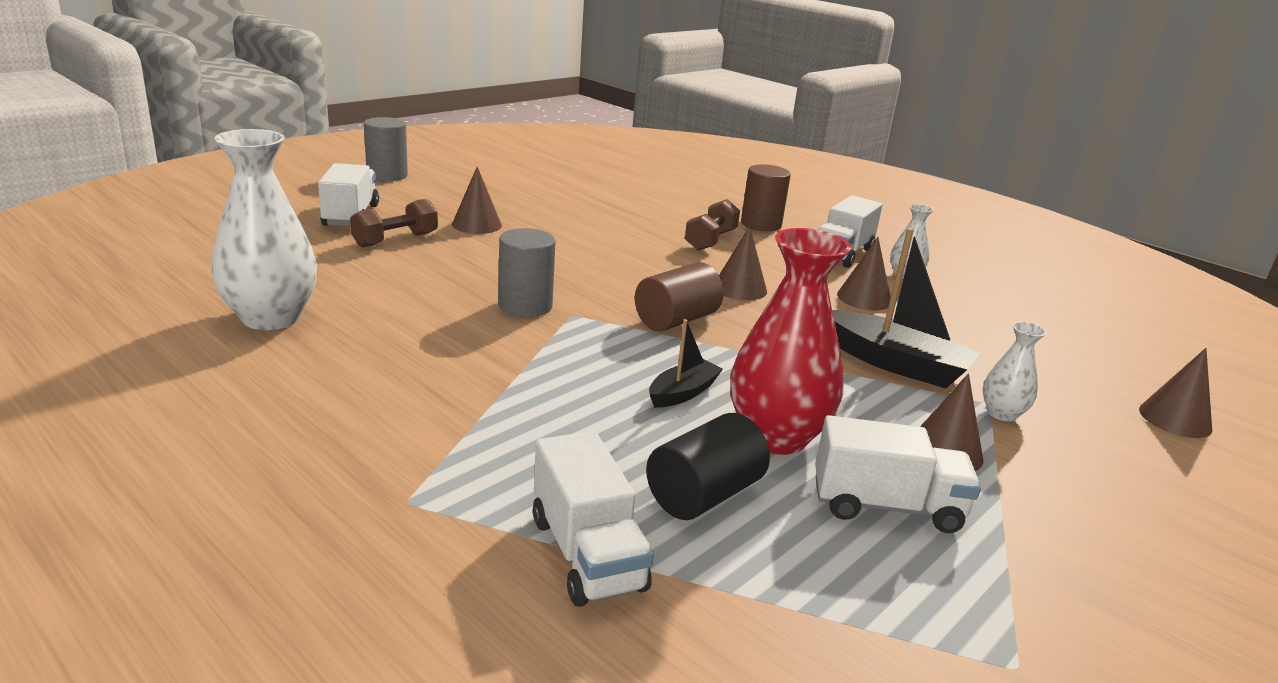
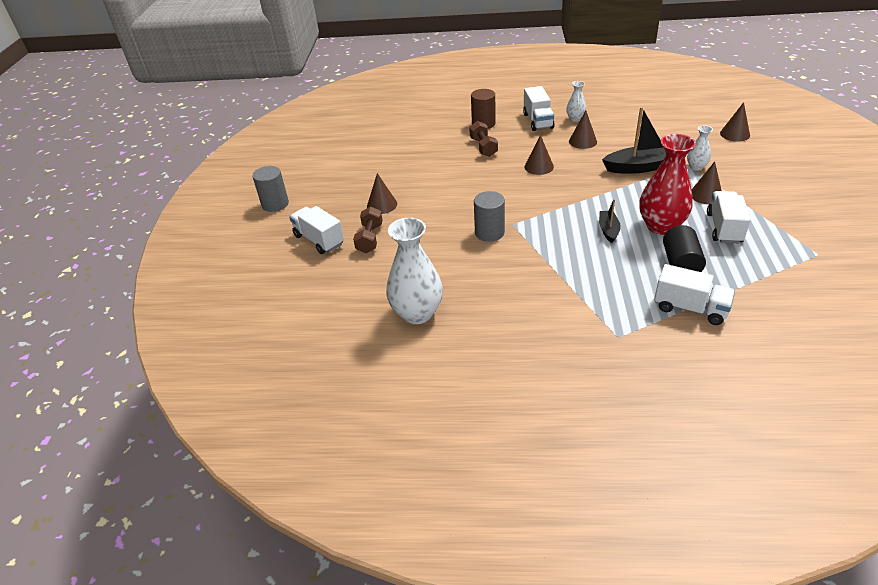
camera: 35 degrees left, 15 degrees up
brown cylinder [635,262,724,332] -> none
white truck [815,415,981,533] -> white truck turned 45 degrees counterclockwise [707,191,750,244]

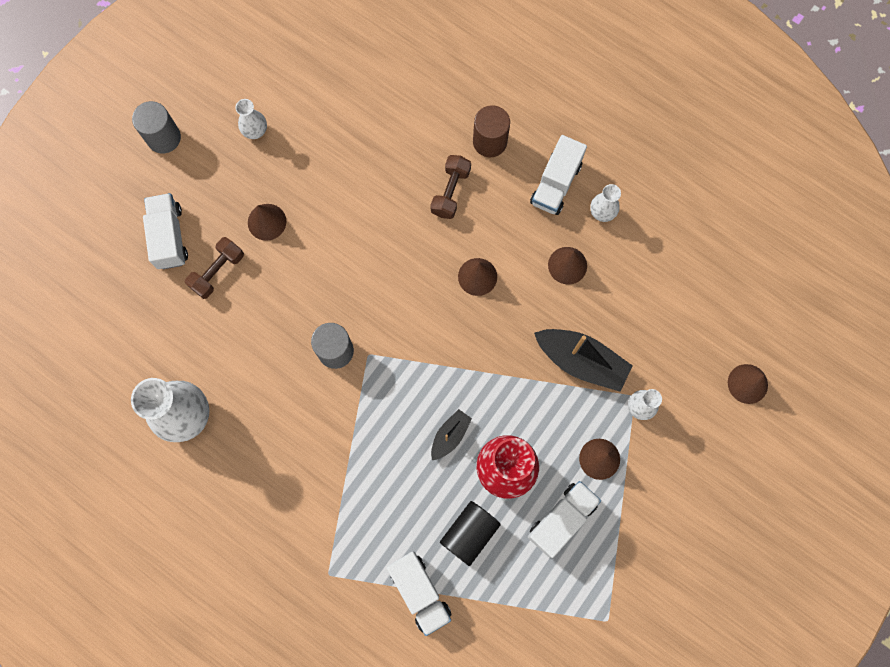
camera: 30 degrees right, 35 degrees up
none -> white vase [235,99,267,139]

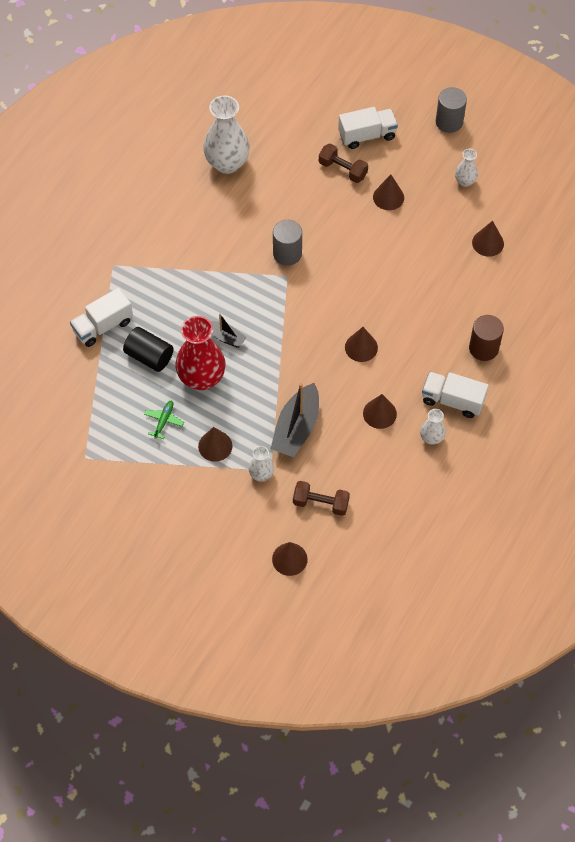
camera: 85 degrees right, 15 degrees down
brown dumbbell [430,155,471,219] -> brown dumbbell moved to [293,481,350,516]
white truck [528,481,601,558] -> green plane [144,401,184,439]
none -> brown cone [472,221,504,257]

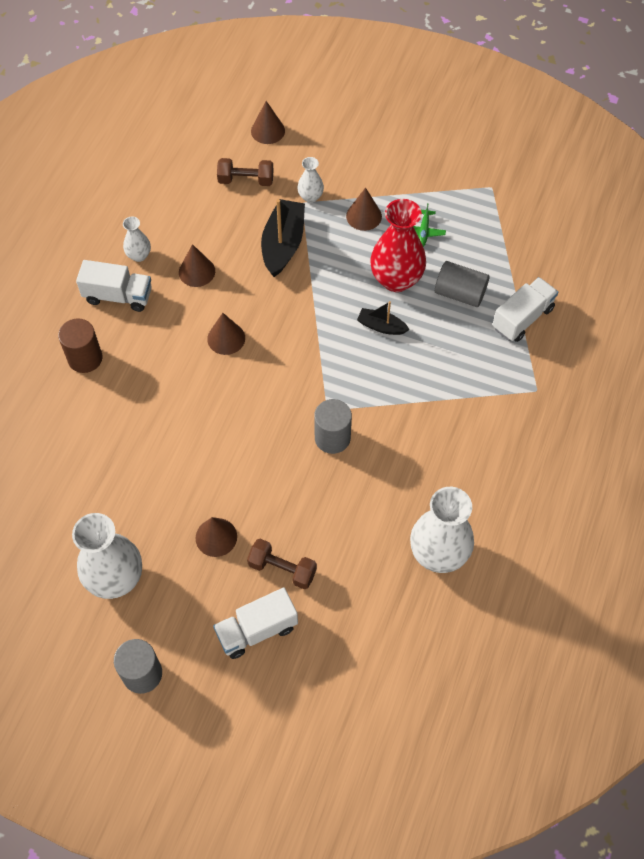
camera: 170 degrees right, 0 degrees up
black cylinder [123,327,173,372] -> grey cylinder [435,261,489,307]
white vase [455,149,478,187] -> white vase [72,513,142,599], size x2.00
brown cone [472,221,504,257] -> none

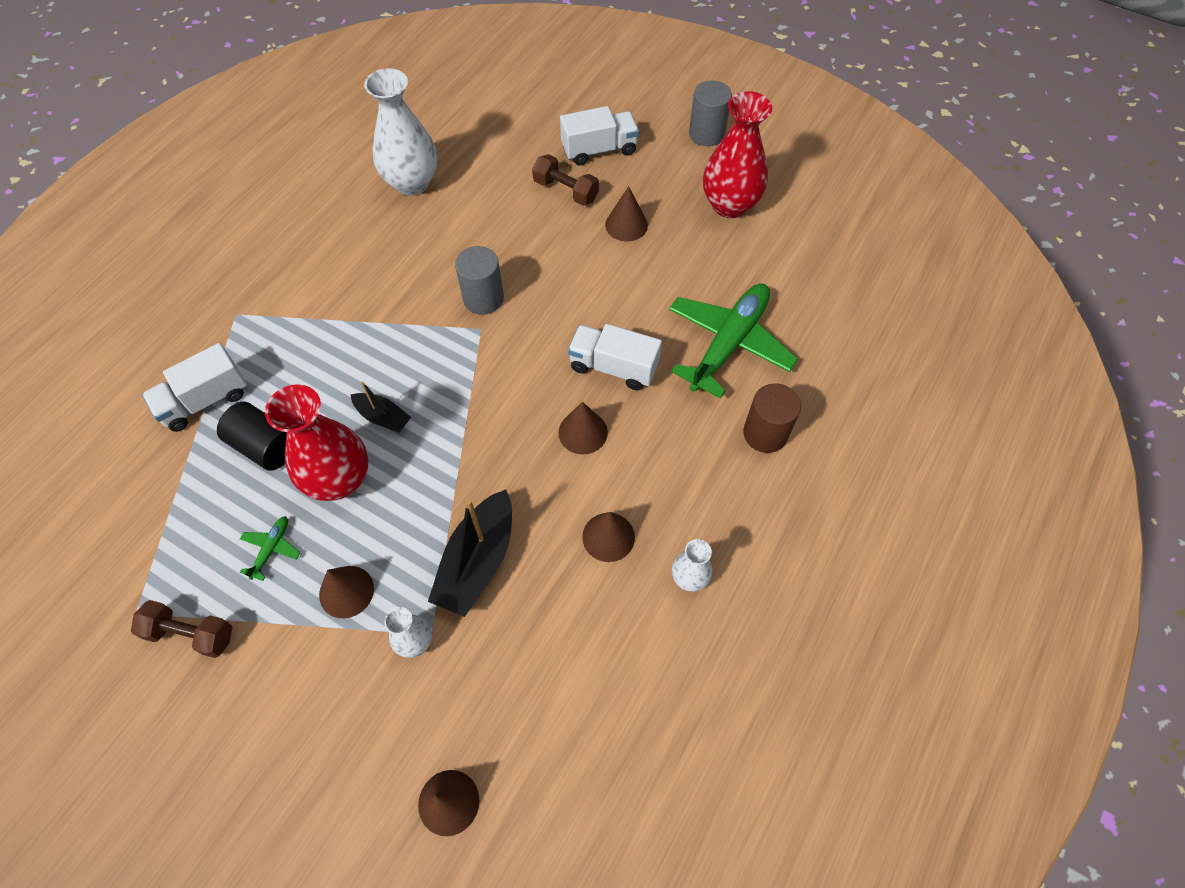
camera: 170 degrees left, 0 degrees up
white vase [72,513,142,599] -> red vase [703,91,772,218]
white truck [76,260,152,312] -> white truck moved to [568,324,662,390]
brown dumbbell [217,158,273,186] -> brown dumbbell moved to [131,600,232,658]
grey cylinder [435,261,489,307] -> black cylinder [217,402,287,471]
none -> green plane [669,283,798,398]

